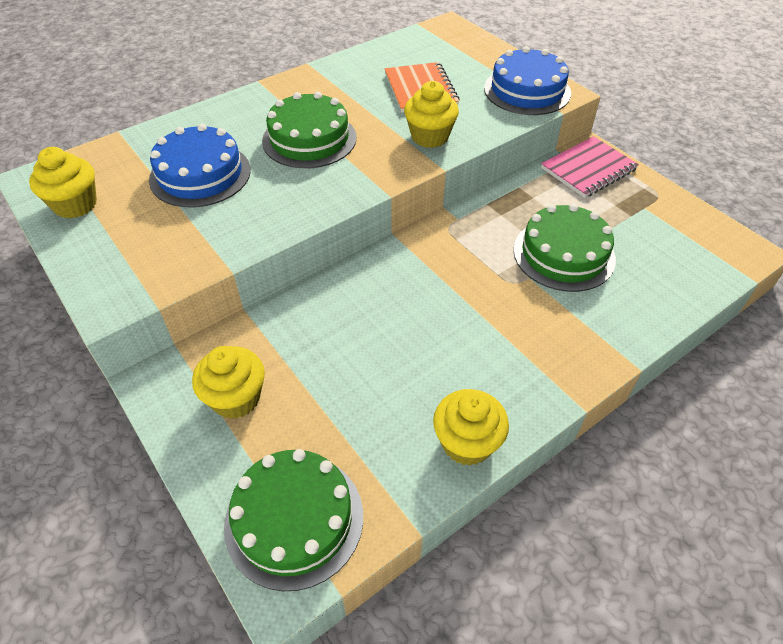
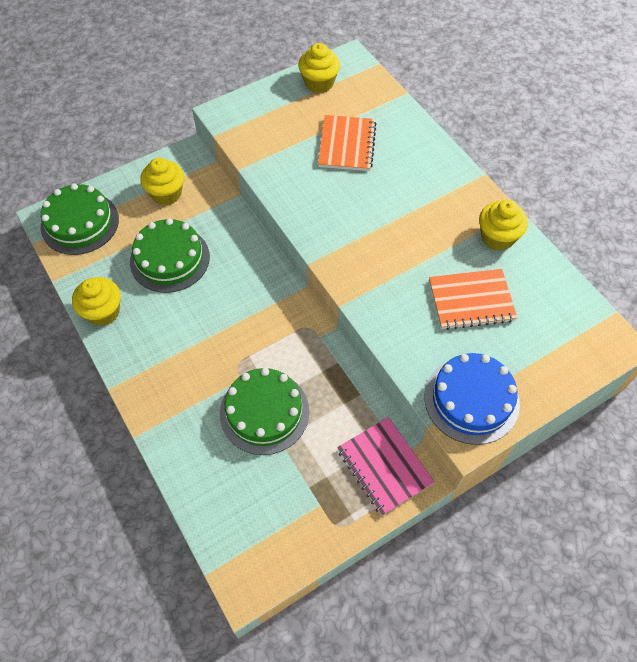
camera: 95 degrees right, 10 degrees up
blue cake [149,124,251,207] -> orange notebook [318,115,377,171]
green cake [262,92,357,168] -> green cake moved to [130,218,210,293]
yellow cupcake [404,81,459,148] -> yellow cupcake moved to [479,200,528,251]

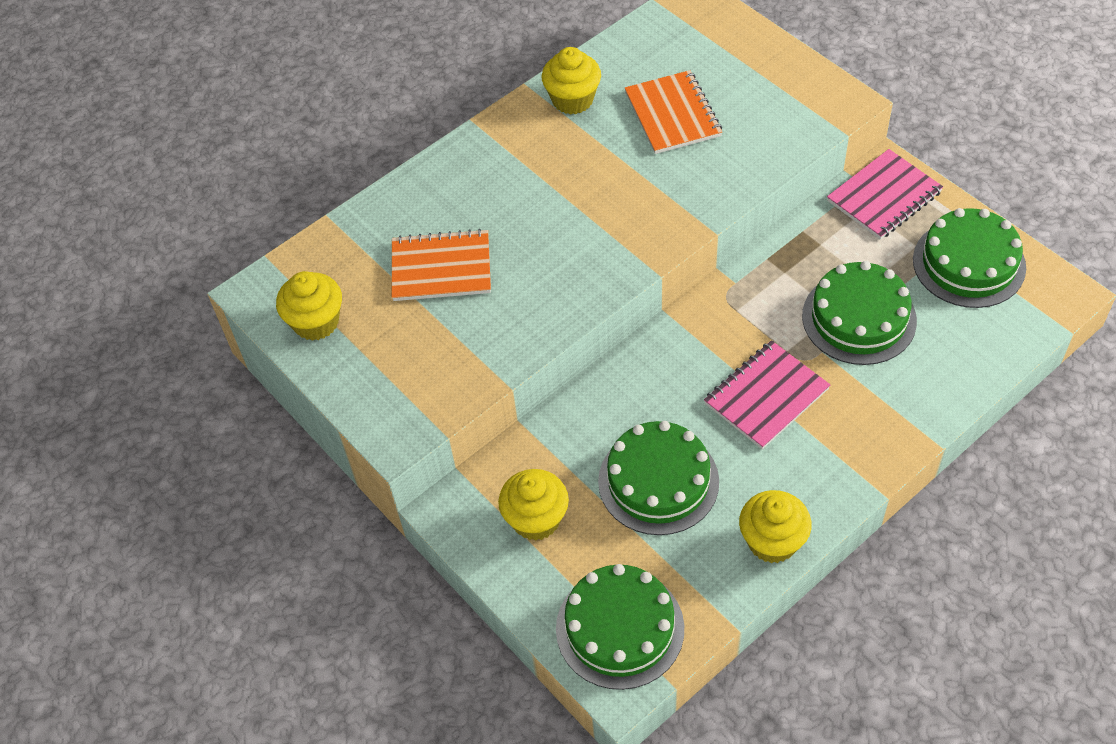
camera: 95 degrees left, 5 degrees down
blue cake [424,353,520,445] -> none
none -> pink notebook [704,340,830,449]
none -> green cake [913,208,1026,308]

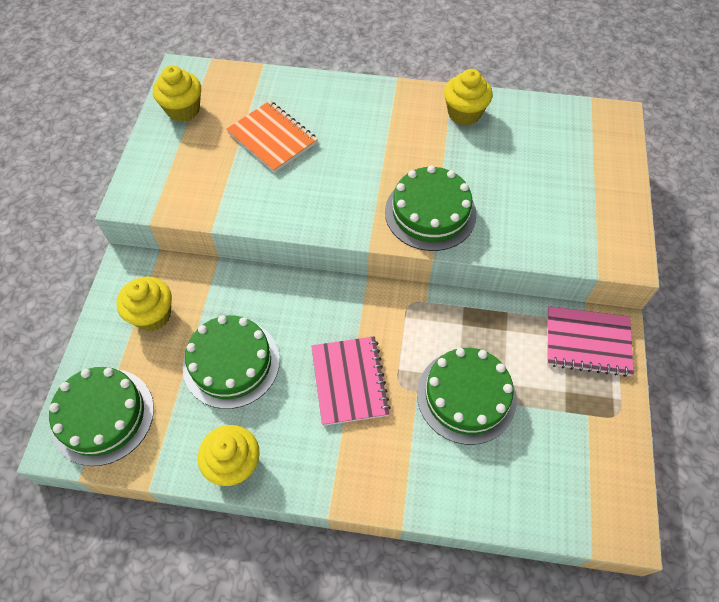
camera: 45 degrees right, 5 degrees up
orange notebook [625,70,722,154] -> none
pink notebook [704,340,830,449] -> pink notebook turned 75 degrees clockwise [311,336,391,426]
green cake [913,208,1026,308] -> green cake moved to [385,165,477,251]

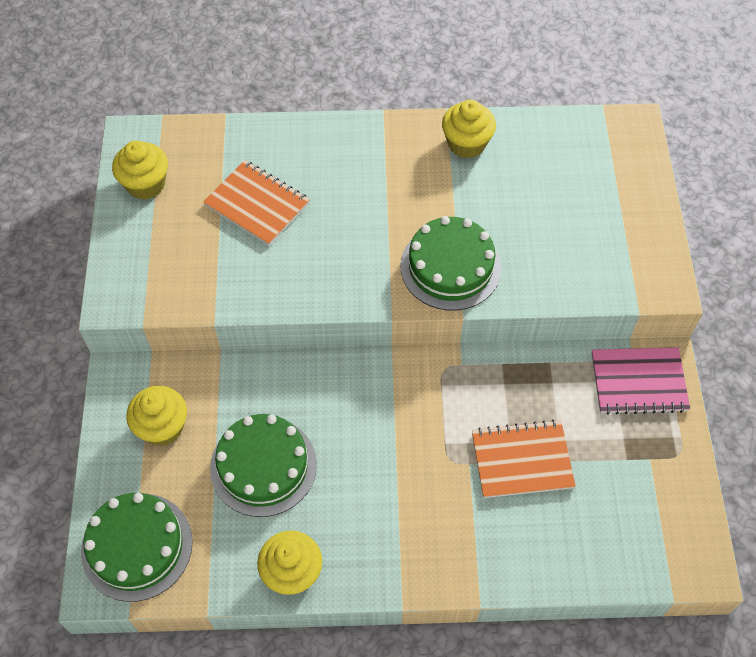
camera: 10 degrees left, 0 degrees up
pink notebook [311,336,391,426] -> none
green cake [417,348,517,445] -> orange notebook [472,420,576,498]

